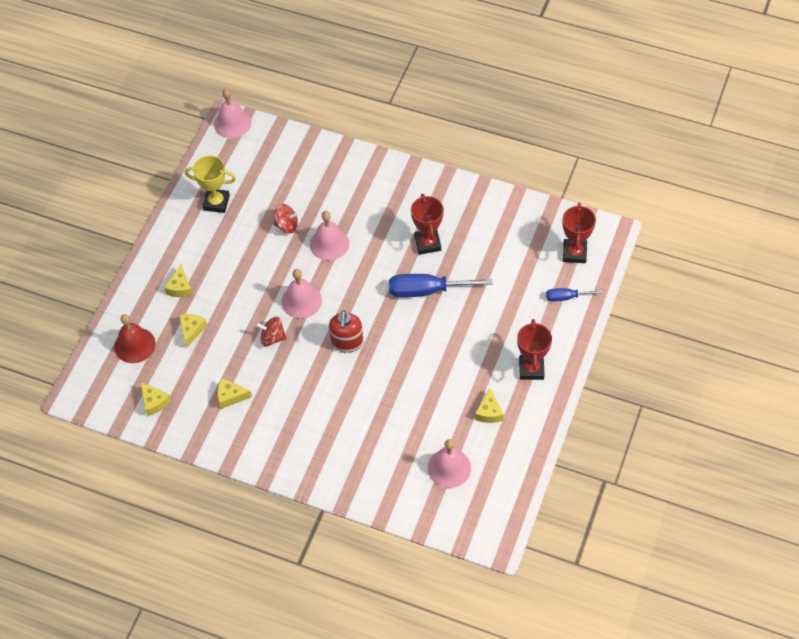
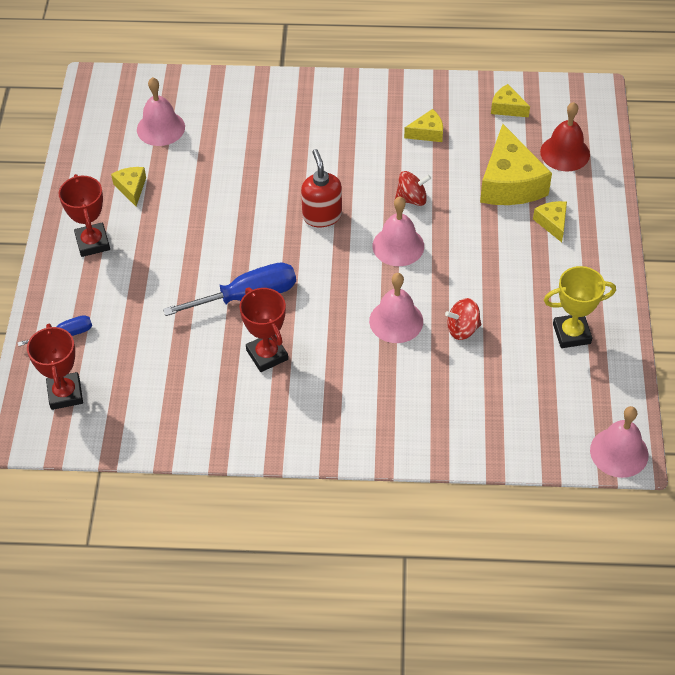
camera: 160 degrees right, 5 degrees down
yellow cheese [179,314,207,348] -> yellow cheese [480,124,552,205], size x2.05

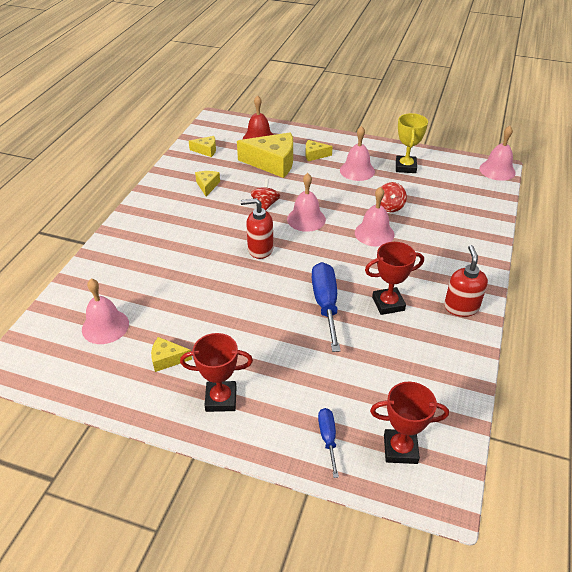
camera: 75 degrees left, 10 degrees down
yellow cheese [491,84,530,117] -> yellow cheese turned 135 degrees counterclockwise [189,136,216,157]
none -> pink bell [340,126,375,181]
none -> red soap dispenser [444,245,488,317]

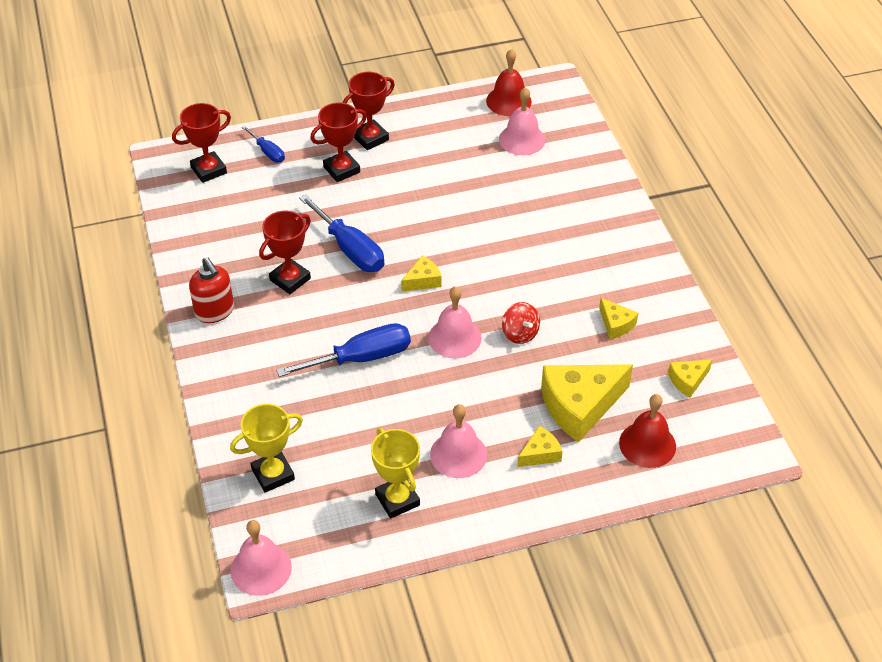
camera: 145 degrees right, 5 degrees up
yellow cheese [151,337,192,372] -> yellow cheese moved to [401,255,441,292]
red soap dispenser [241,198,273,259] -> none
pink bell [355,187,394,247] -> blue screwdriver [276,323,411,377]
red spinning top [380,182,407,212] -> none
none -> yellow trophy [230,404,303,493]
none -> red trophy [310,103,367,182]
none -> red bell [486,49,532,116]

